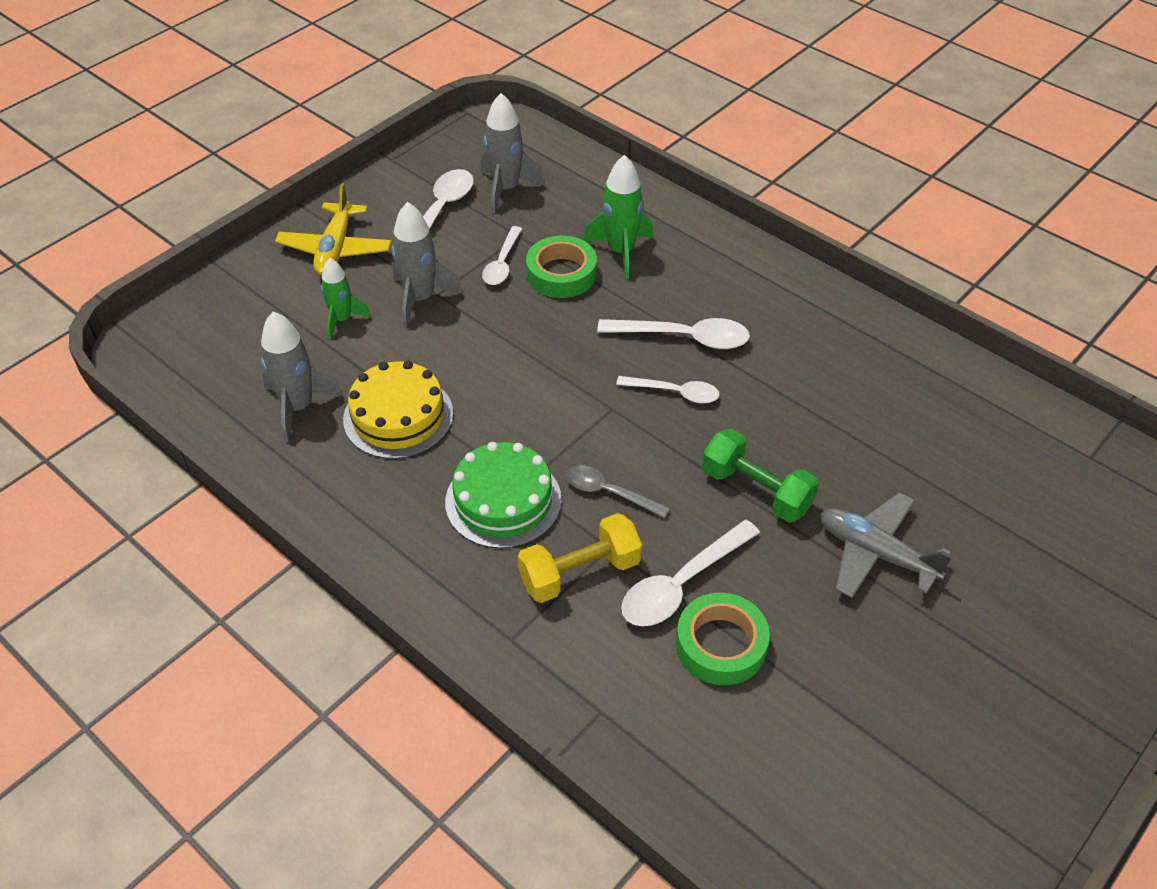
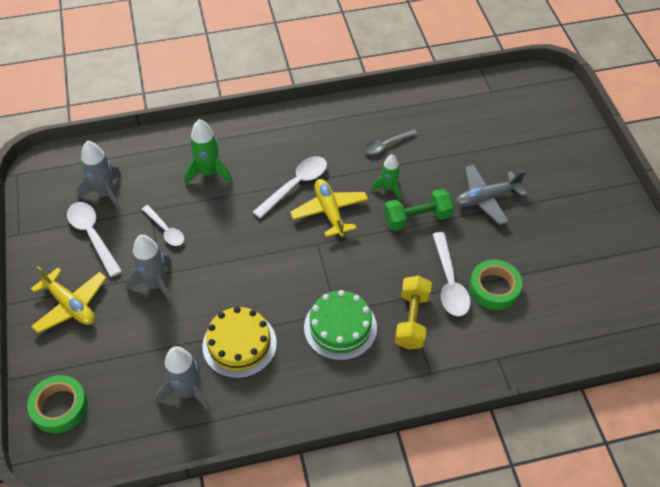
camera: 55 degrees left, 5 degrees up
green rocket [321,258,371,339] -> green rocket moved to [371,154,401,201]
green tape [526,236,597,298] -> green tape moved to [27,375,88,433]
grey spoon [565,465,670,518] -> grey spoon moved to [364,130,418,155]
white spoon [616,376,719,404] -> yellow plane [290,179,368,237]

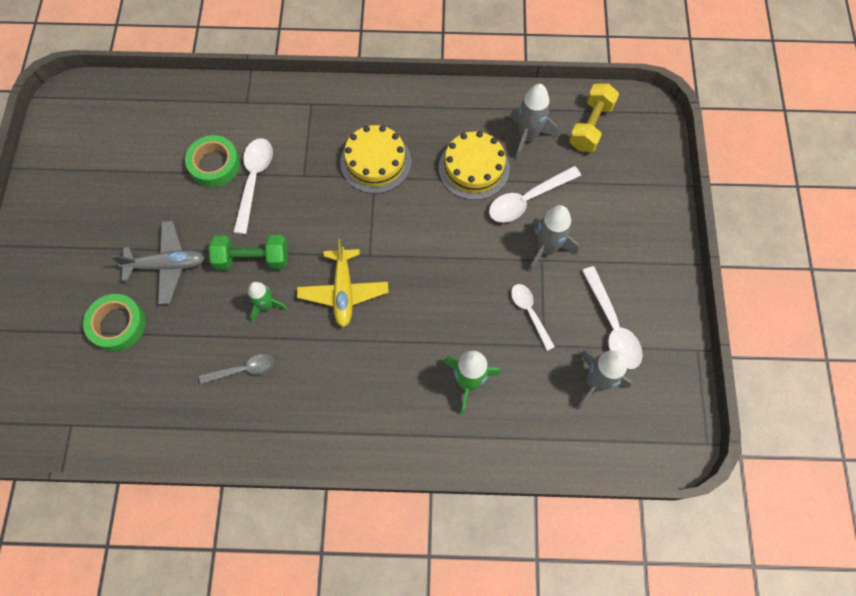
camera: 165 degrees left, 15 degrees up
green tape [27,375,88,433] -> green tape moved to [83,294,146,351]
yellow plane [31,266,106,333] -> none
white spoon [253,156,327,219] -> white spoon moved to [489,166,581,223]
green cake [304,290,377,360] -> yellow cake [340,125,411,193]
yellow dumbbell [395,275,432,350] -> yellow dumbbell moved to [569,83,619,152]

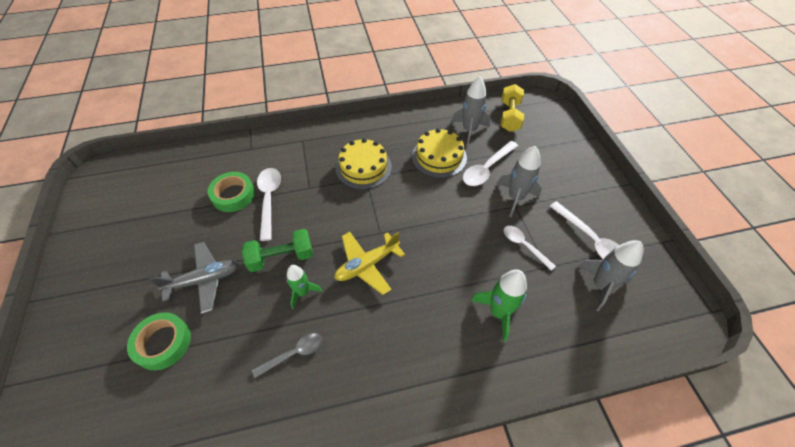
camera: 15 degrees left, 15 degrees down
yellow plane [297,239,389,328] -> yellow plane turned 75 degrees clockwise [334,232,405,295]

